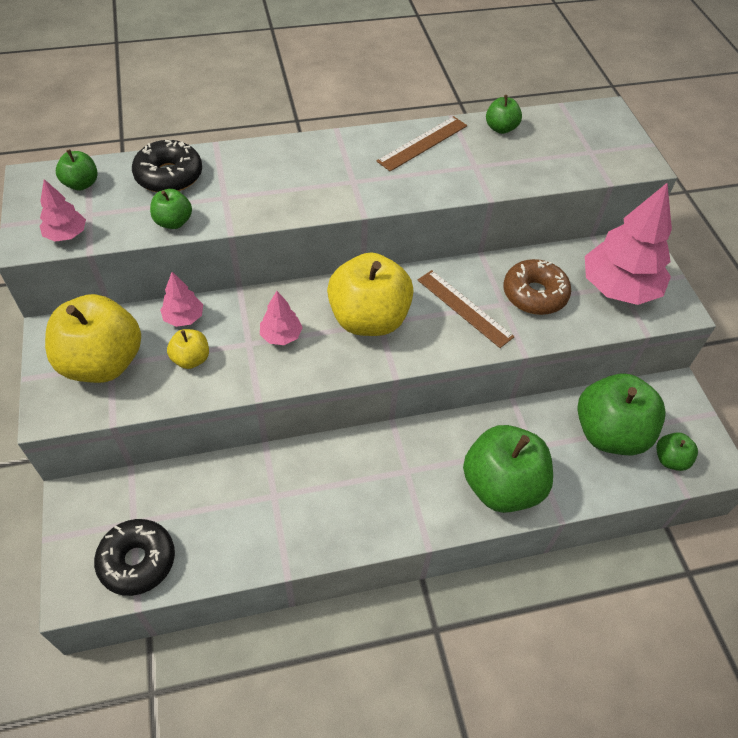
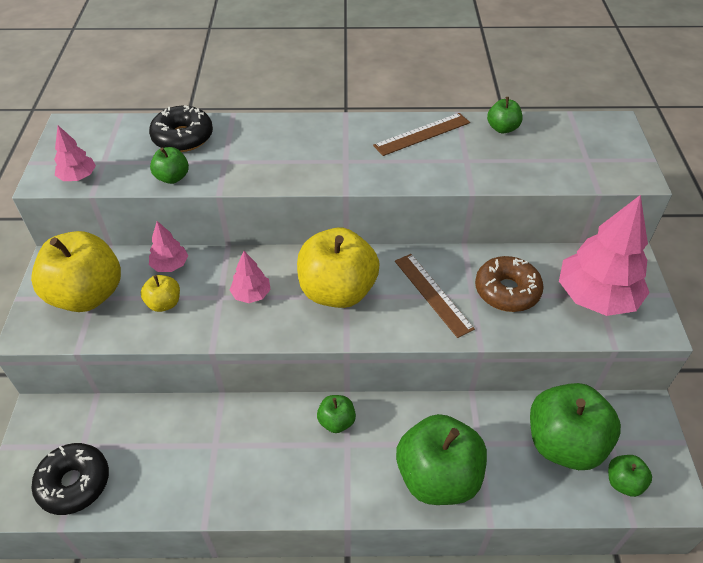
camera: 15 degrees right, 5 degrees down
green apple [56,149,98,191] -> green apple moved to [317,395,356,433]

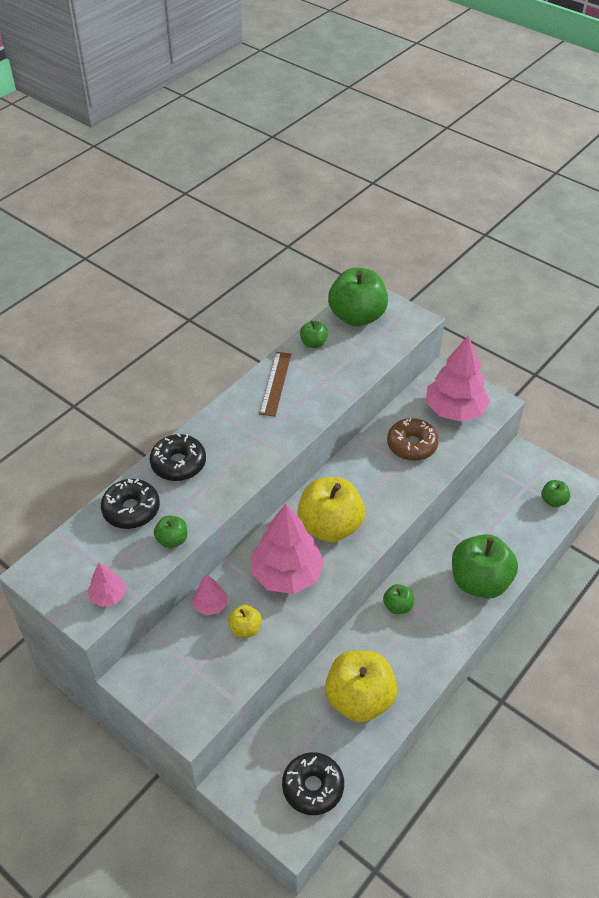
camera: 50 degrees left, 0 degrees up
yellow apple [31,231,121,312] -> yellow apple moved to [325,650,397,722]
pink tree [230,251,271,303] -> pink tree [251,503,324,594], size x2.11
brown ruler [395,254,475,338] -> none
green apple [530,383,621,470] -> green apple moved to [328,268,388,327]
none -> black donut [150,434,206,481]

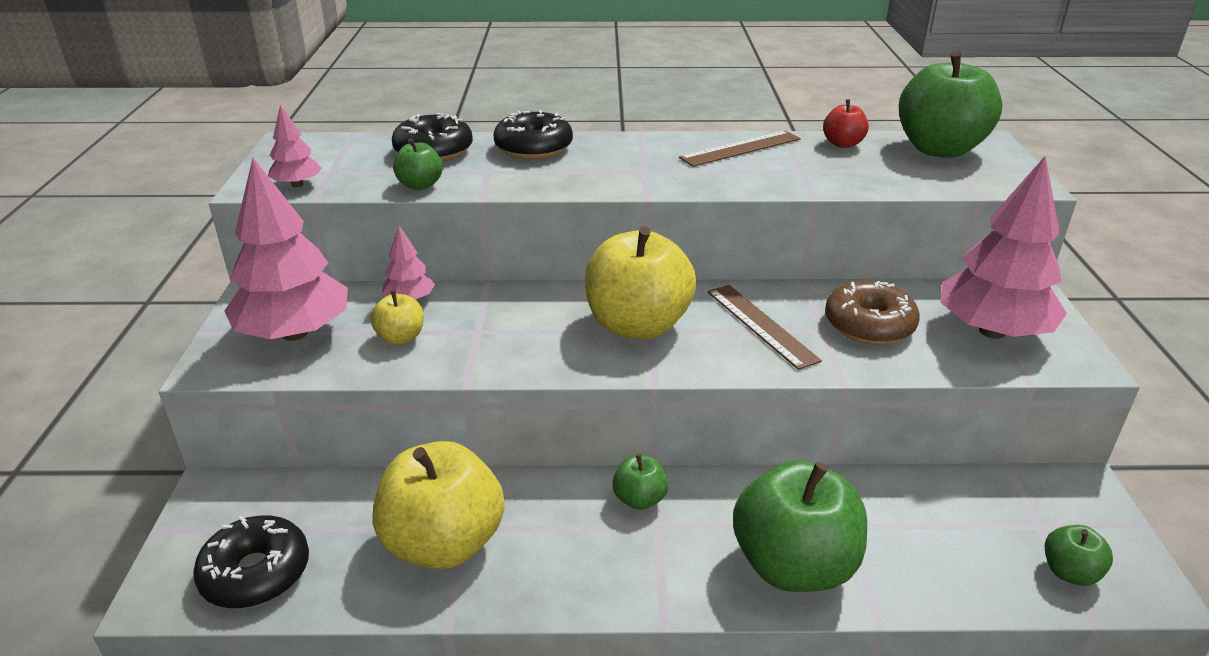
camera: 50 degrees right, 15 degrees down
pink tree [251,503,324,594] -> pink tree moved to [224,158,348,341]
green apple [300,321,328,348] -> red apple [823,99,869,148]
none -> brown ruler [707,285,822,370]

